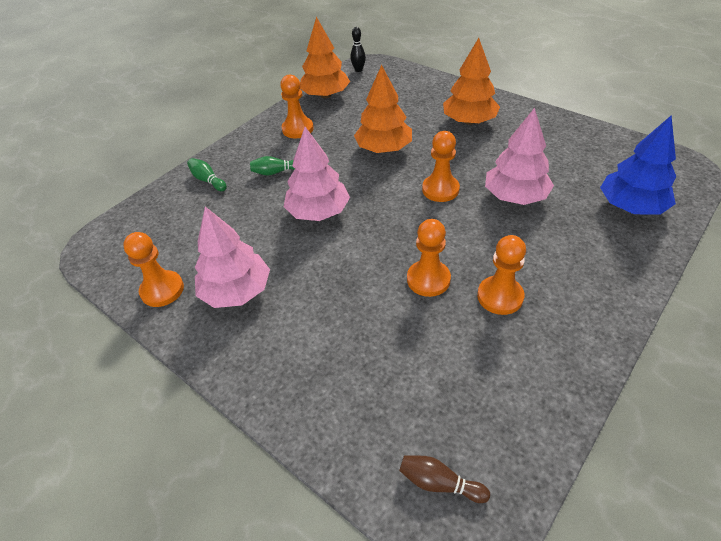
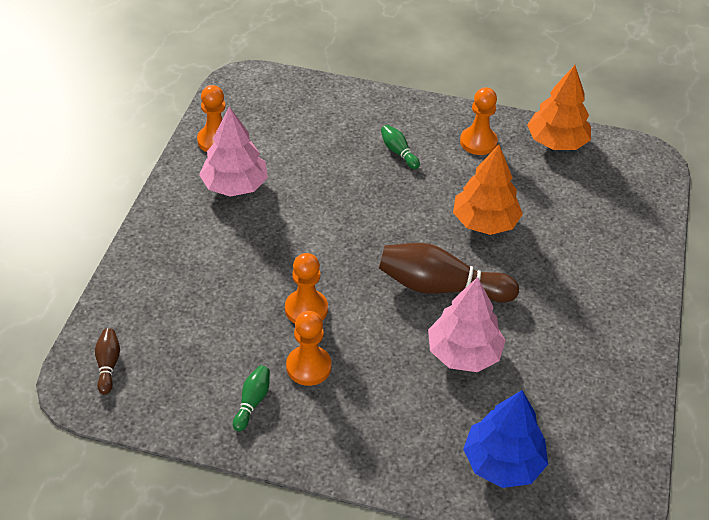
camera: 60 degrees right, 0 degrees up
green bowling pin [187,158,227,191] -> green bowling pin moved to [233,365,270,432]
pink tree [284,127,350,221] -> none
black bowling pin [350,27,366,72] -> none
orange pawn [422,131,460,202] -> brown bowling pin [379,243,519,303]
orange tree [443,38,500,125] -> none

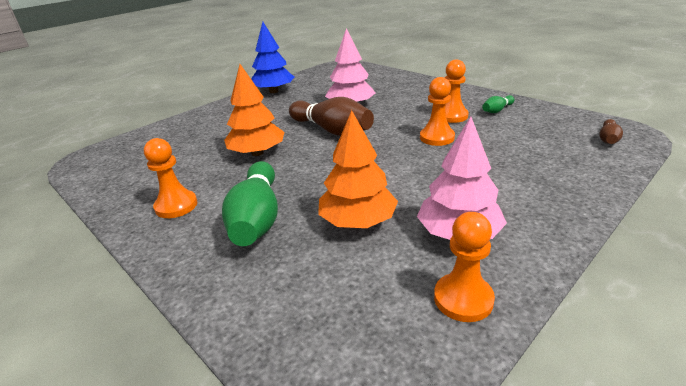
camera: 145 degrees left, 15 degrees down
green bowling pin [381,125,420,169] -> green bowling pin [222,161,278,246], size x2.14
blue tree [463,390,548,488] -> blue tree moved to [251,22,294,93]
orange tree [527,65,591,150] -> orange tree moved to [318,110,398,228]

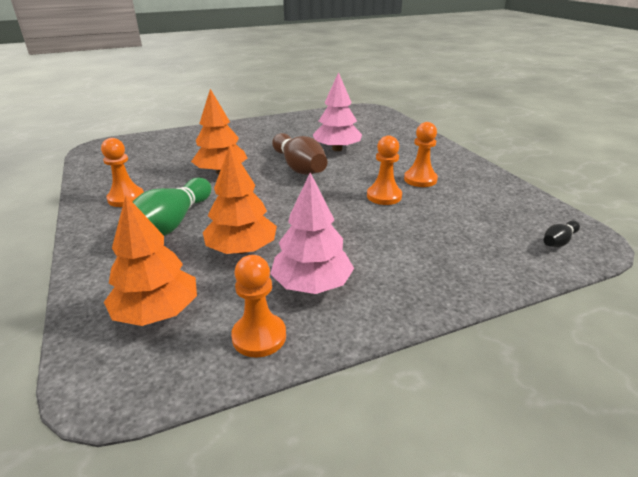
camera: 20 degrees right, 0 degrees up
blue tree [251,22,294,93] -> none
green bowling pin [482,95,515,113] -> none
brown bowling pin [599,119,623,144] -> black bowling pin [544,221,580,247]
none -> orange tree [104,195,197,326]

